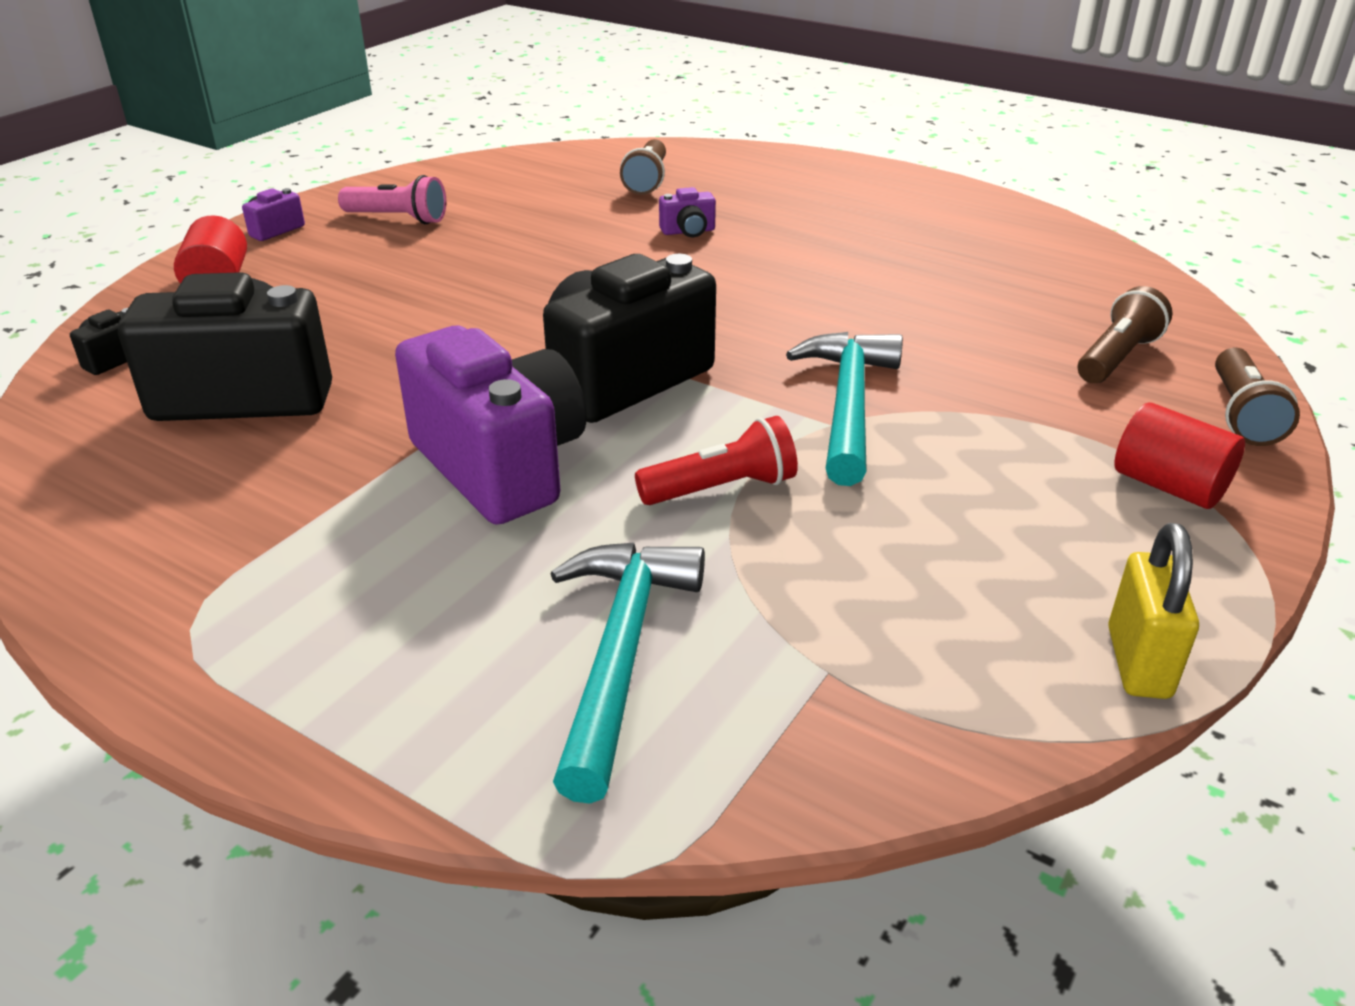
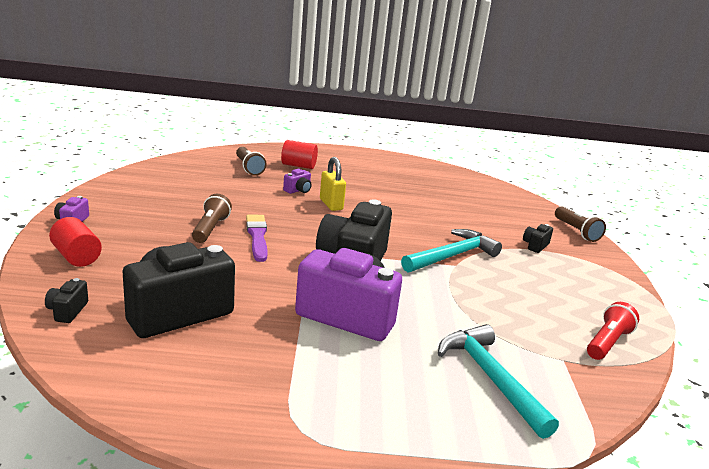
camera: 35 degrees left, 10 degrees down
pink flashlight [338,175,446,224] -> none
red flashlight [635,416,798,505] -> red flashlight moved to [587,302,639,360]
turquoise hammer [786,332,903,486] -> turquoise hammer turned 75 degrees clockwise [401,229,502,272]
brown flashlight [1078,286,1172,383] -> brown flashlight moved to [192,194,232,243]
yellow padlock [1108,523,1199,699] -> yellow padlock moved to [320,157,346,211]
red cylinder [1114,403,1245,509] -> red cylinder moved to [281,140,318,169]
none -> purple brush [246,215,267,262]
none -> black camera [523,224,553,253]

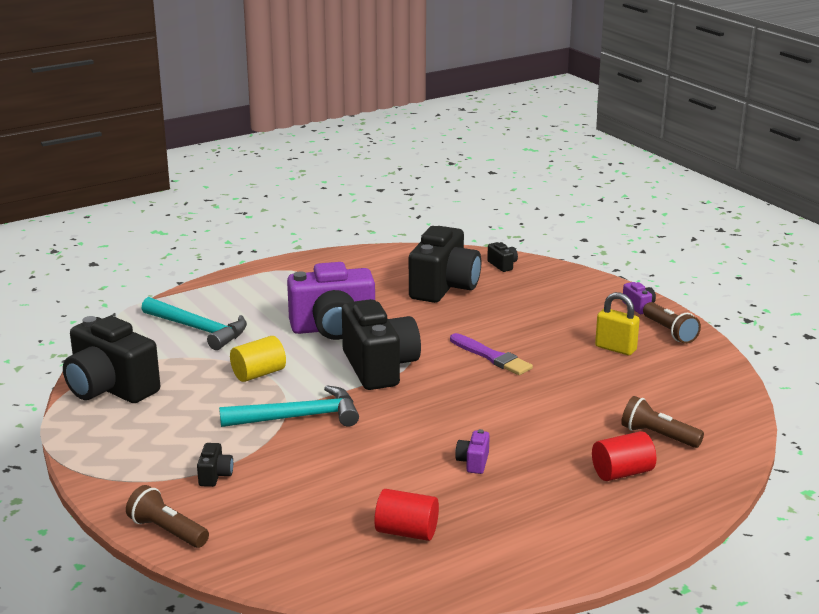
camera: 150 degrees right, 0 degrees up
red cylinder [49,217,102,267] -> red cylinder moved to [374,489,439,541]
brown flashlight [192,194,232,243] -> brown flashlight moved to [643,302,701,344]
purple camera [283,169,312,194] -> purple camera moved to [455,429,490,474]
yellow padlock [320,157,346,211] -> yellow padlock moved to [595,292,640,355]
turquoise hammer [401,229,502,272] -> turquoise hammer turned 120 degrees counterclockwise [219,385,359,427]
red flashlight [587,302,639,360] -> black camera [63,316,160,403]
none -> yellow cylinder [230,336,286,382]

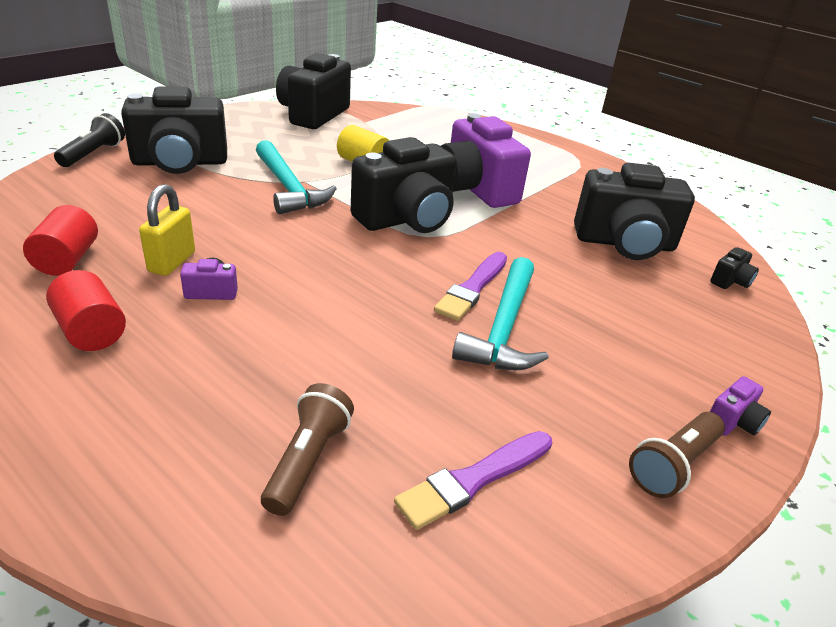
camera: 70 degrees right, 10 degrees up
brown flashlight [126,485,209,548] -> black flashlight [54,113,125,167]
turquoise hammer [141,297,247,350] -> turquoise hammer moved to [452,257,549,370]
black camera [197,443,233,487] -> black camera [121,87,227,174], size x2.47
red cylinder [592,431,656,481] -> red cylinder moved to [46,270,126,351]
yellow padlock [595,292,640,355] -> yellow padlock moved to [139,184,195,276]
none -> purple brush [394,431,552,530]

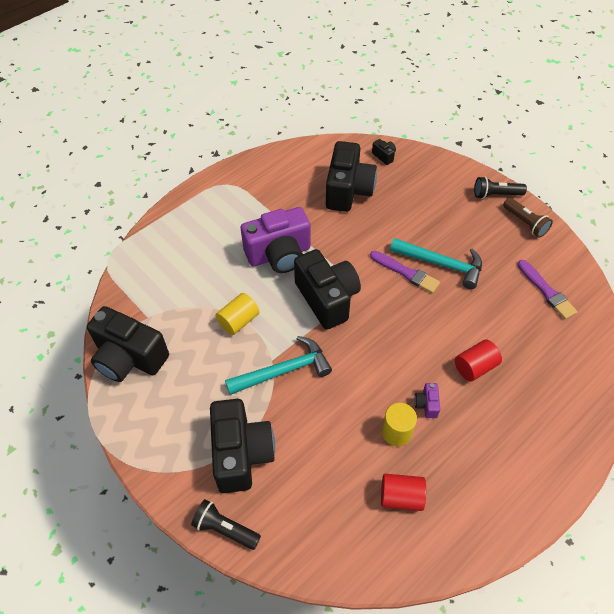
camera: 80 degrees left, 20 degrees up
red cylinder [46,270,126,351] -> red cylinder moved to [455,339,502,382]
yellow padlock [139,184,195,276] -> yellow cylinder [382,403,417,446]
brown flashlight [261,383,354,516] -> none
purple camera [710,376,771,436] -> black flashlight [474,177,527,199]

